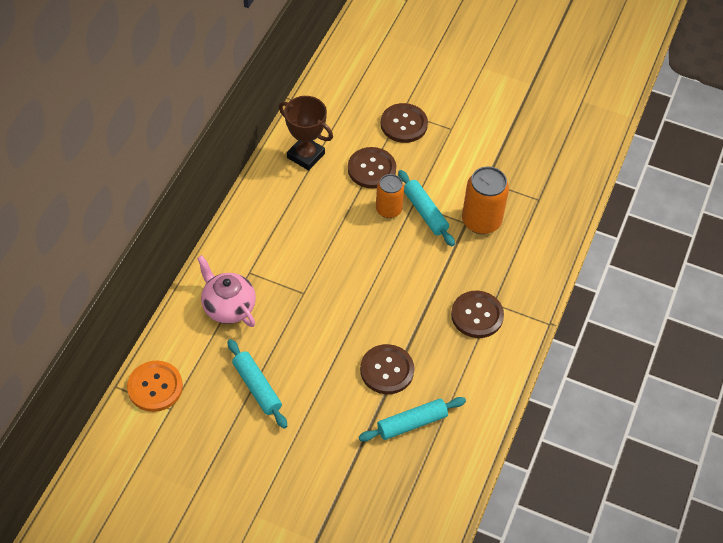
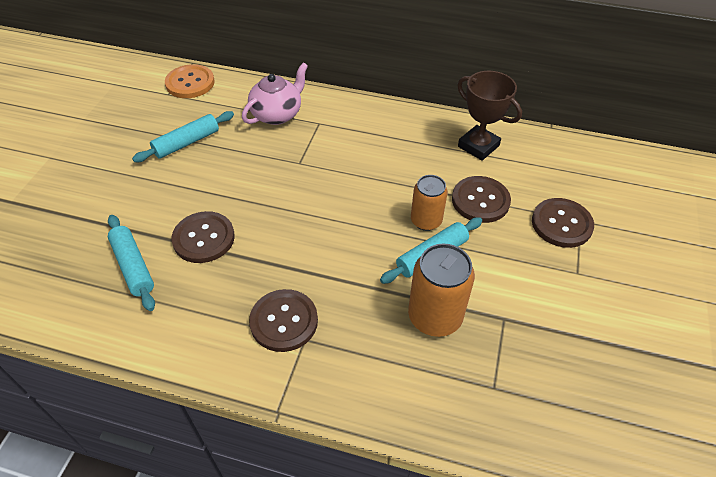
camera: 85 degrees right, 5 degrees down
brown trophy [279,96,333,170] -> brown trophy turned 75 degrees counterclockwise [457,71,522,161]

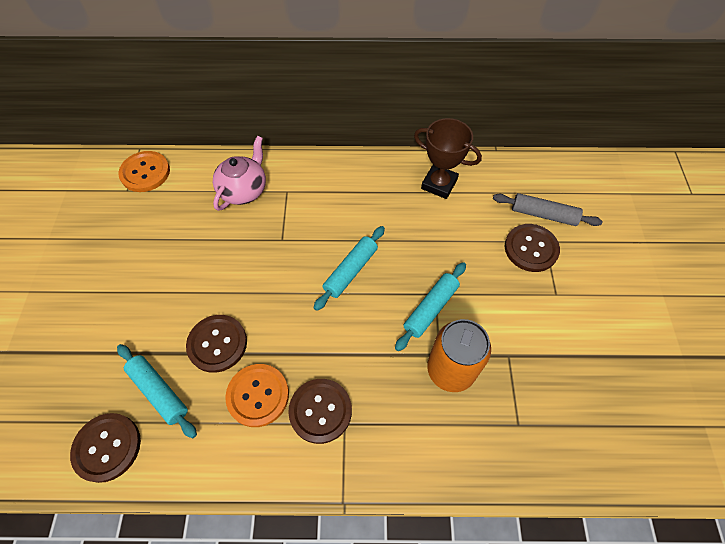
camera: 15 degrees left, 10 degrees up
turquoise rolling pin [132,111,234,162] -> turquoise rolling pin moved to [314,226,385,311]
orange can [411,175,448,231] -> none
brown button [452,176,511,223] -> brown button moved to [70,413,141,483]
none -> orange button [225,364,289,427]
none -> grey rolling pin [493,193,603,226]

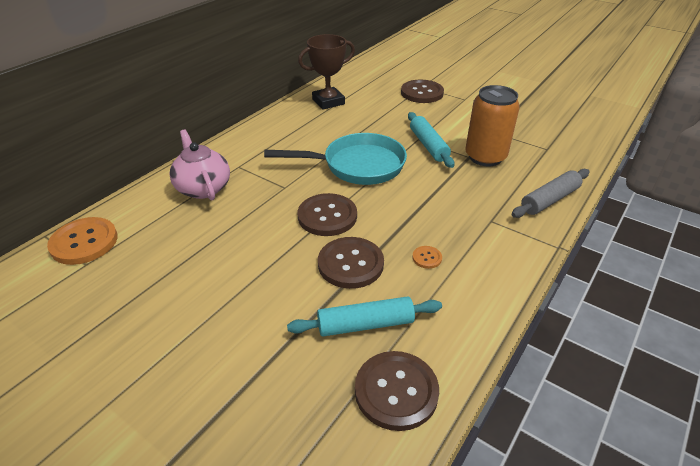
camera: 55 degrees left, 20 degrees down
orange button [225,364,289,427] -> orange button [412,246,442,269], size x0.45
brown button [288,379,352,444] -> brown button moved to [298,193,357,236]
turquoise rolling pin [314,226,385,311] -> turquoise pan [264,133,407,185]
grey rolling pin [493,193,603,226] -> grey rolling pin moved to [511,169,589,218]

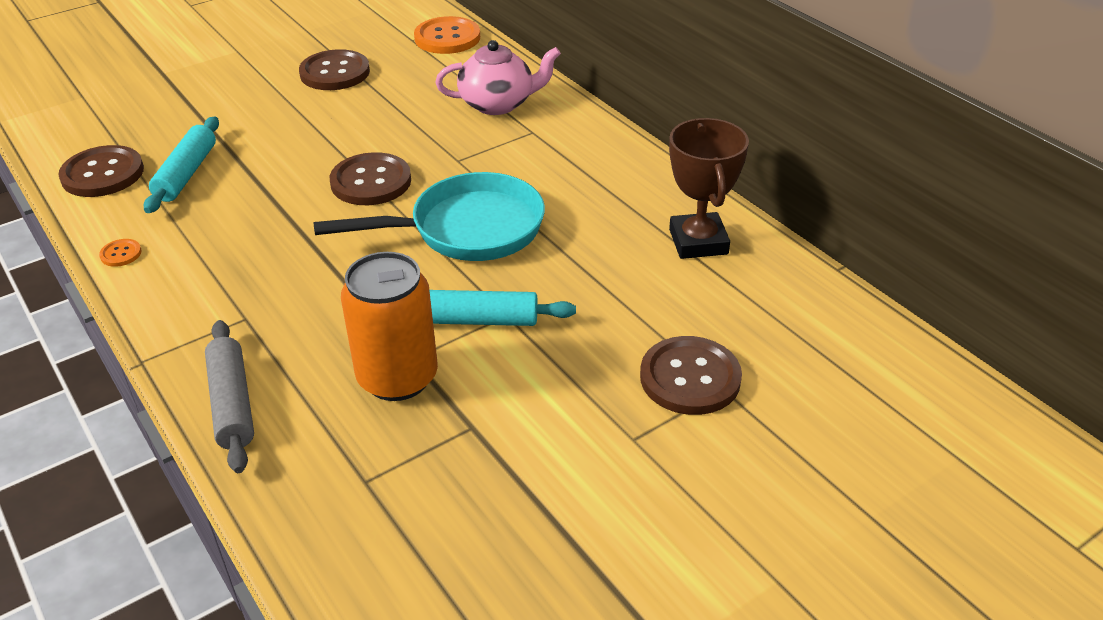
camera: 110 degrees right, 0 degrees up
turquoise pan [264,133,407,185] -> turquoise pan turned 120 degrees counterclockwise [313,172,545,261]
brown button [318,237,384,289] -> brown button moved to [299,49,370,90]
orange button [412,246,442,269] -> orange button moved to [99,239,142,267]

